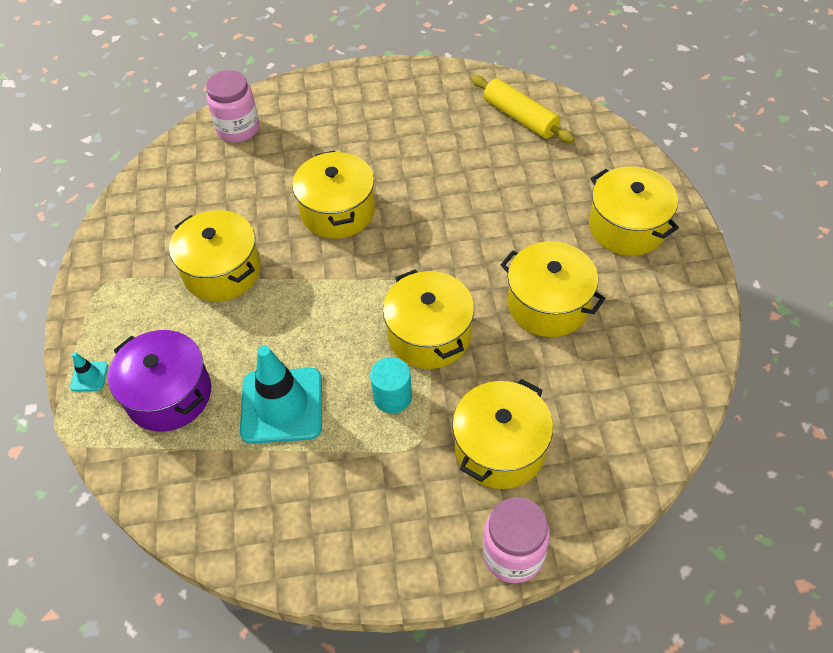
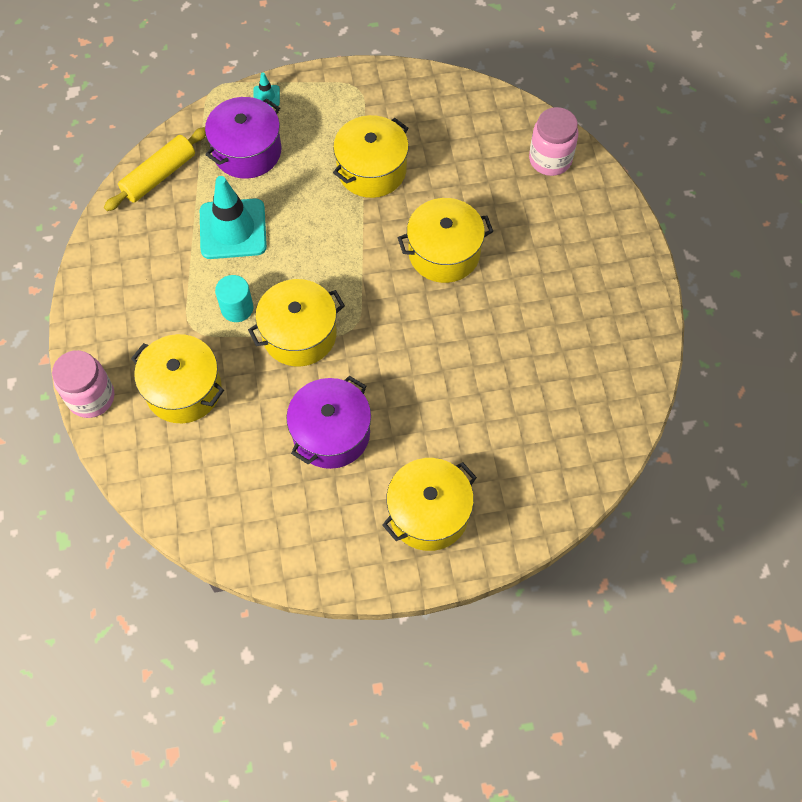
camera: 85 degrees right, 10 degrees up
yellow rolling pin [471,75,575,143] -> yellow rolling pin moved to [104,127,206,211]
yellow pot [501,241,606,337] -> purple pot [287,376,371,469]

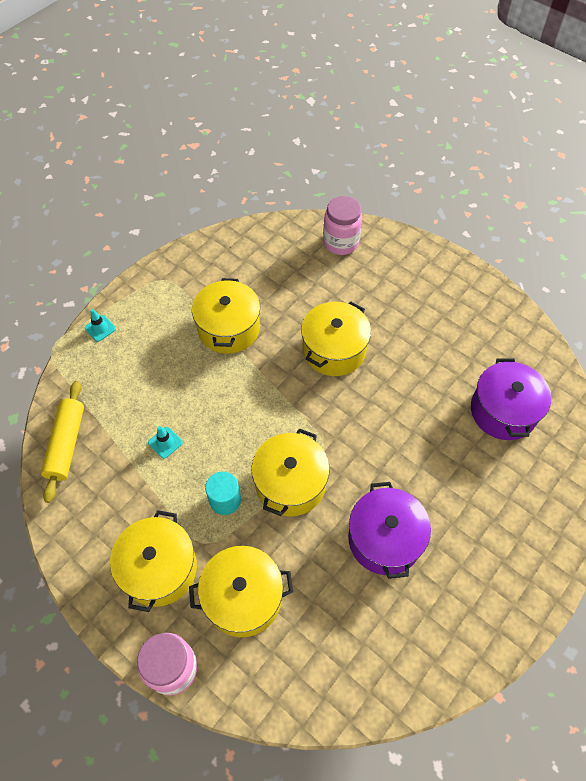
camera: 40 degrees left, 5 degrees down
turquoise traffic cone [200,176,267,259] -> turquoise traffic cone [148,426,183,459], size x0.43
purple pot [205,97,281,179] -> purple pot moved to [471,358,552,440]
yellow pot [382,458,477,551] -> yellow pot moved to [110,510,197,612]

